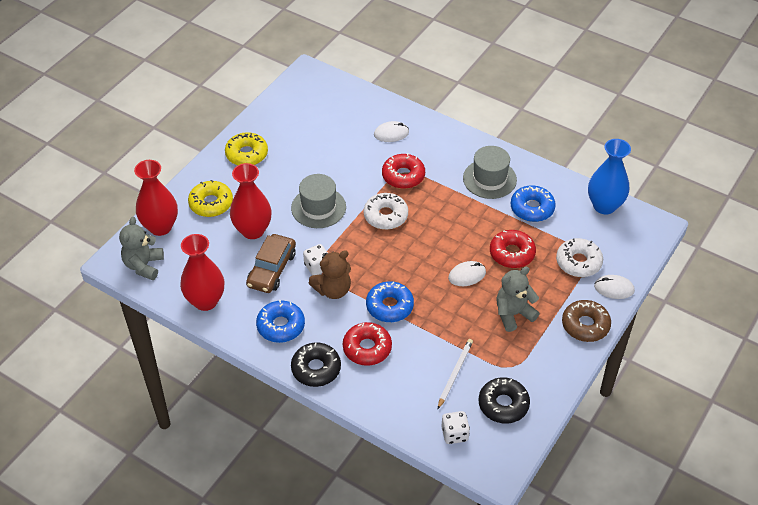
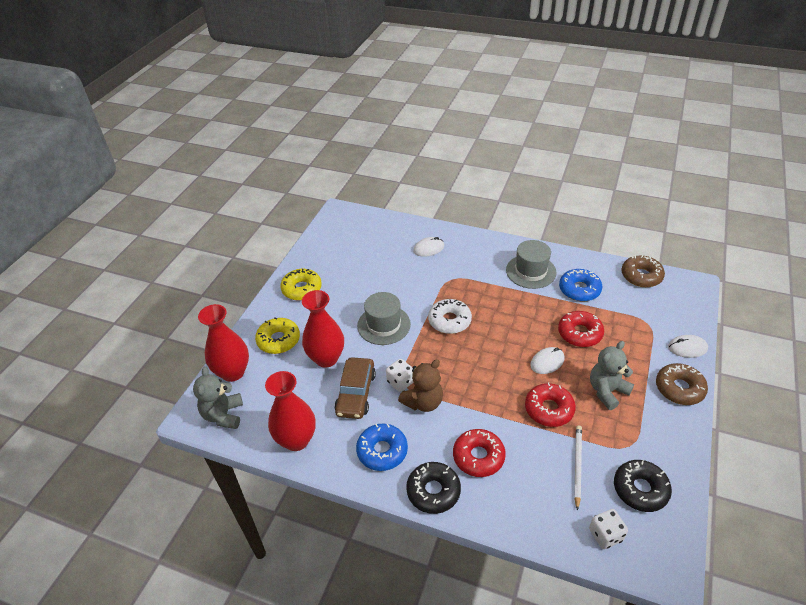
camera: 10 degrees left, 5 degrees down
blue donut [366,281,414,322] -> none
red donut [382,153,425,189] -> red donut moved to [525,383,576,427]
white donut [556,238,603,277] -> none
blue vase [588,139,631,214] -> brown donut [621,255,665,287]

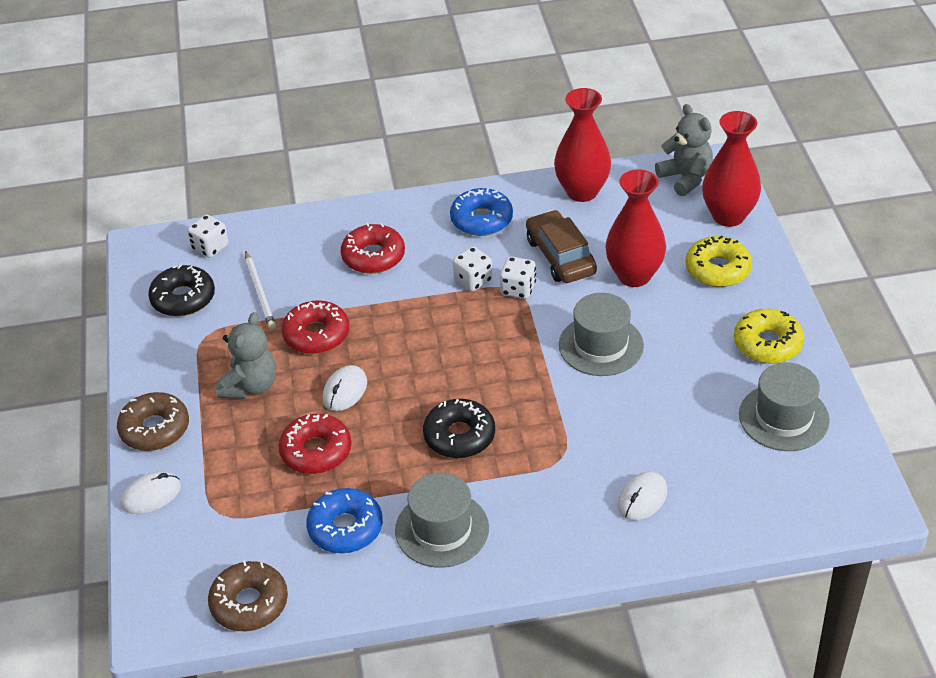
camera: 150 degrees right, 0 degrees up
brown teddy bear [398,359,443,412] -> white dice [453,247,493,291]
black donut [406,462,461,514] -> black donut moved to [423,399,495,459]
white donut [428,299,472,334] -> none
none -> grey hat [739,363,830,451]

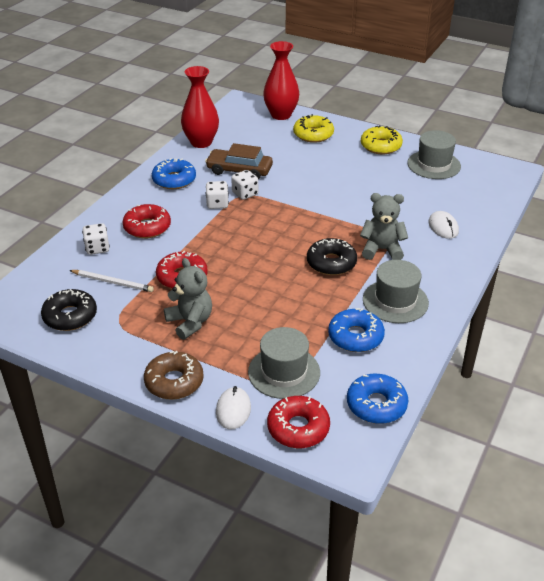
camera: 55 degrees left, 5 degrees down
white dice [187,215,229,258] -> white dice moved to [82,223,110,255]
brown donut [208,561,288,631] -> blue donut [347,374,409,424]
red donut [278,414,352,474] -> red donut moved to [267,396,330,448]
white mouse [323,365,367,411] -> none
grey hat [559,293,644,376] -> grey hat moved to [248,327,320,399]
red vase [605,169,666,287] -> none
grey teddy bear [655,104,713,196] -> grey teddy bear moved to [360,193,408,260]

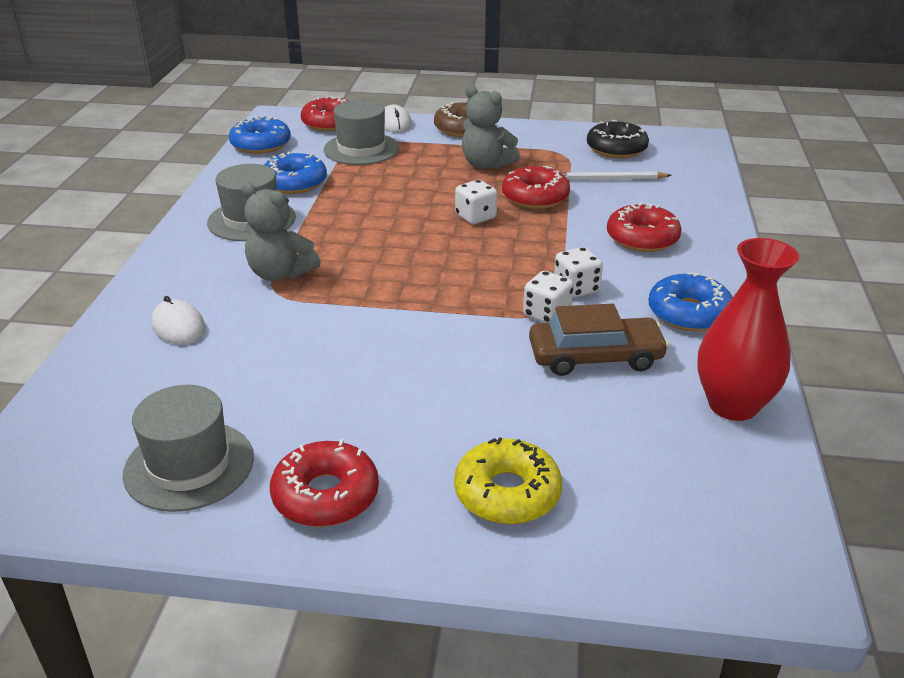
camera: 160 degrees right, 5 degrees down
white dice [82,223,110,255] -> white dice moved to [455,180,497,224]
red vase [263,41,299,120] -> none
black donut [307,238,357,275] -> none
grey teddy bear [360,193,408,260] -> grey teddy bear turned 45 degrees clockwise [242,183,321,281]
yellow donut [361,125,403,154] -> red donut [270,439,379,527]

